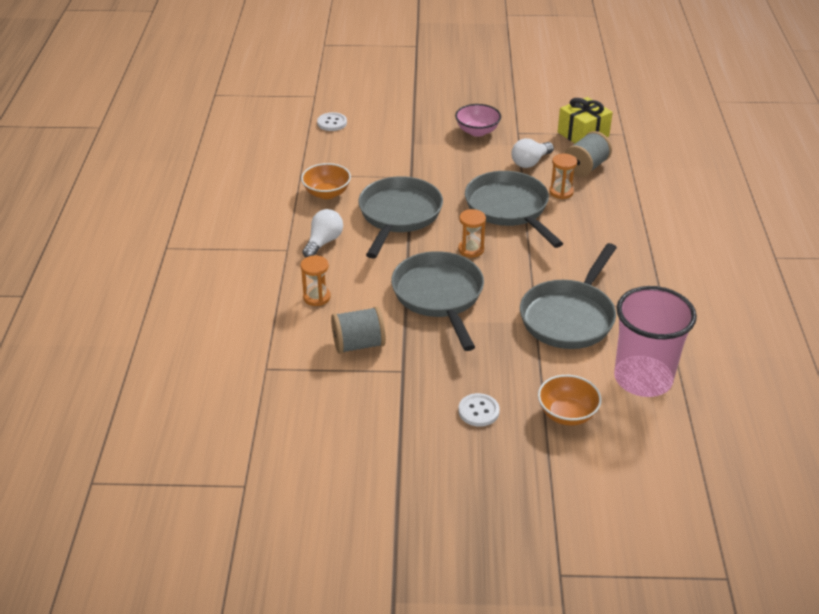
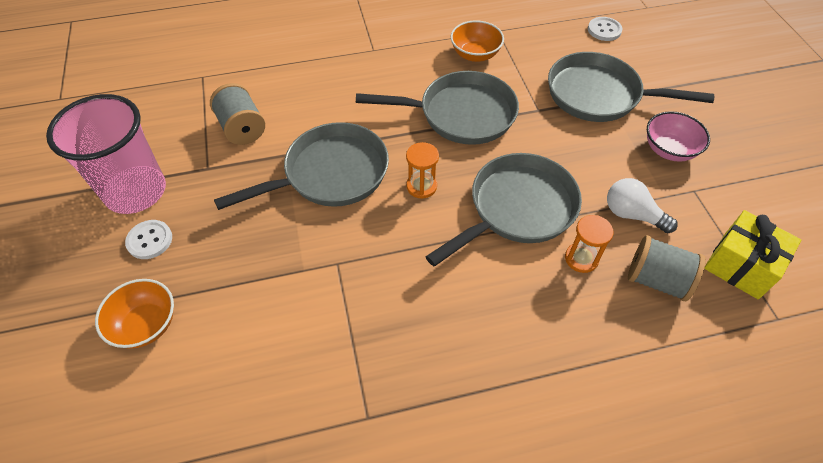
camera: 75 degrees right, 15 degrees up
orange hourglass [301,255,331,306] -> none
white light bulb [302,209,343,258] -> none
grey pan [520,243,617,349] -> grey pan moved to [548,52,714,122]
pink cup [614,286,697,397] -> pink cup moved to [46,94,166,214]

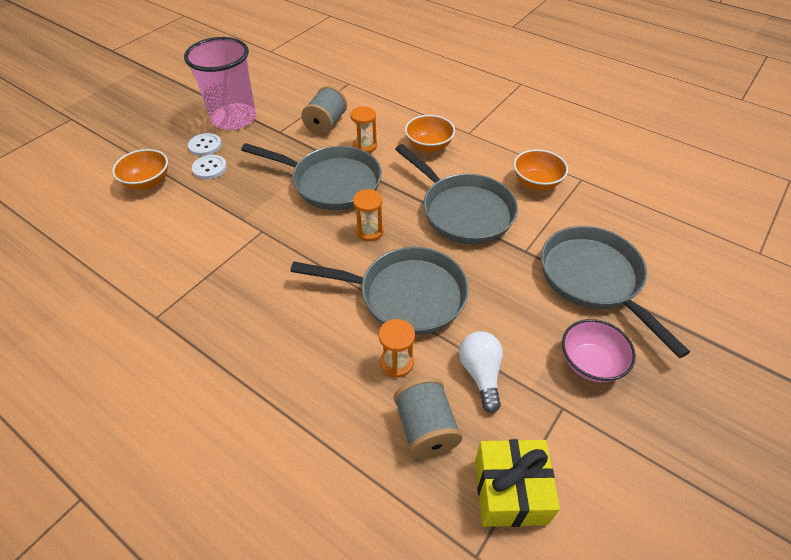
camera: 50 degrees right, 5 degrees down
white button [588,17,623,41] -> white button moved to [192,155,227,180]
none -> orange hourglass [350,106,377,153]
none -> orange bowl [405,115,455,152]

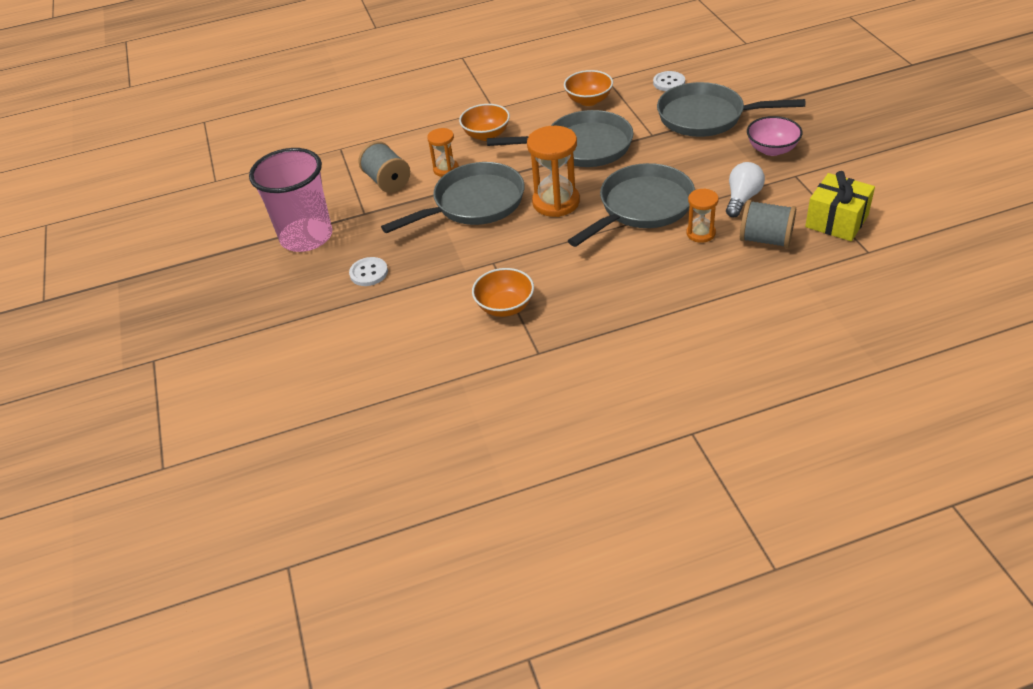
camera: 50 degrees left, 5 degrees down
orange bowl [112,149,168,190] -> orange bowl moved to [472,268,534,317]
white button [188,133,222,156] -> white button moved to [653,71,685,91]
orange hourglass [353,189,384,241] -> orange hourglass [527,126,580,217], size x1.75
white light bulb [459,331,503,413] -> white light bulb turned 90 degrees clockwise [726,162,765,217]

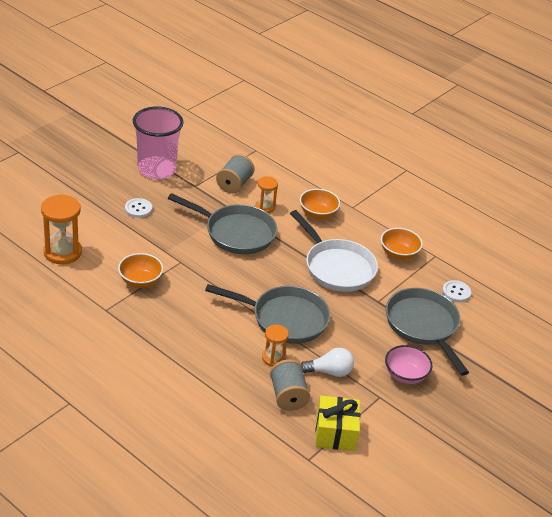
camera: 50 degrees right, 5 degrees down
grey pan [487,110,634,167] -> white pan [290,210,378,292]
orange hourglass [527,126,580,217] -> orange hourglass moved to [41,194,82,265]

